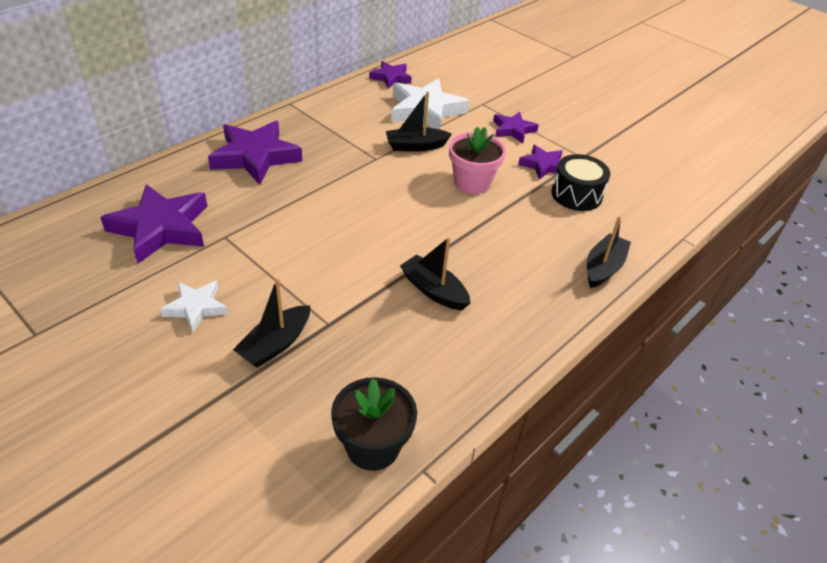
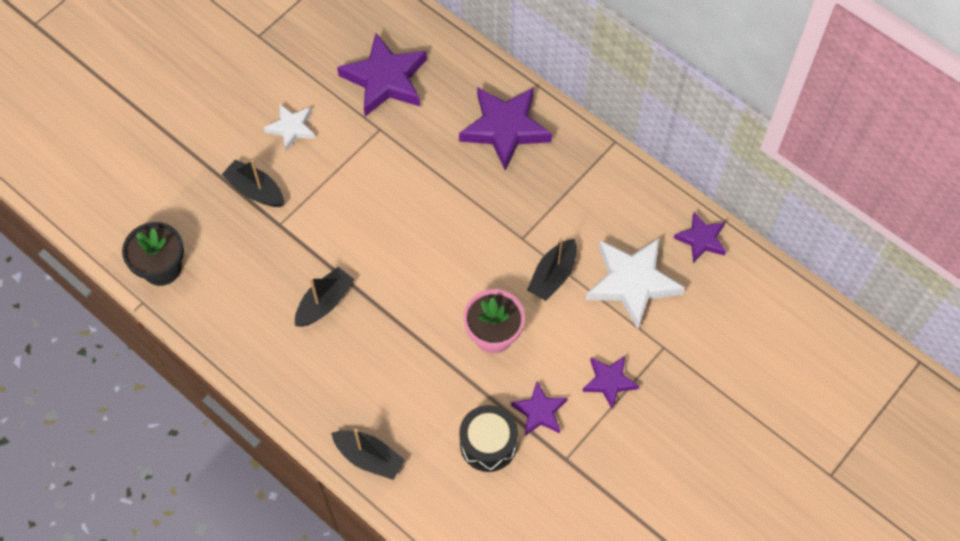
camera: 90 degrees right, 20 degrees up
black boat [386,91,452,152] -> black boat turned 135 degrees counterclockwise [527,237,577,301]

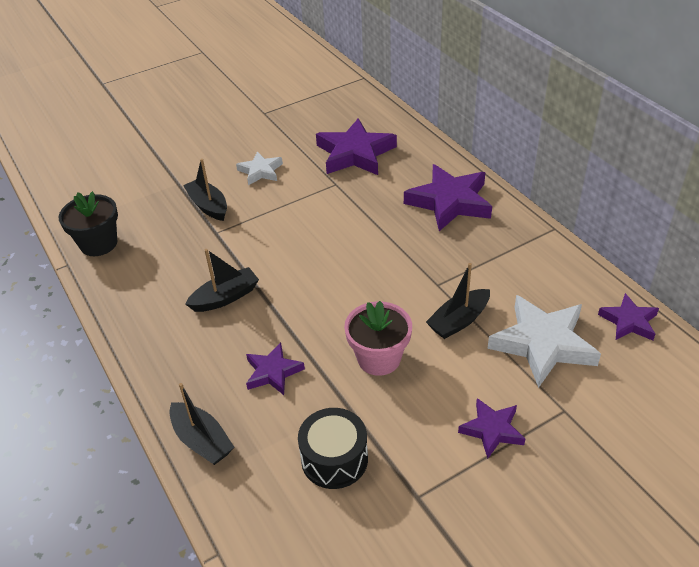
camera: 20 degrees right, 20 degrees down
purple star [511,382,567,436] -> purple star moved to [246,342,305,395]

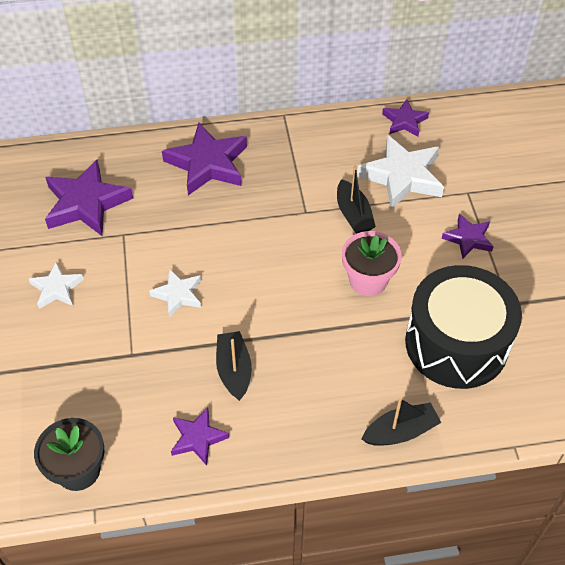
camera: 70 degrees left, 10 degrees up
black boat [183,159,227,221] -> none
purple star [246,342,305,395] -> purple star moved to [171,407,229,466]
black drum [298,408,368,489] -> black drum [405,265,522,389], size x1.84
none -> white star [149,268,201,317]

